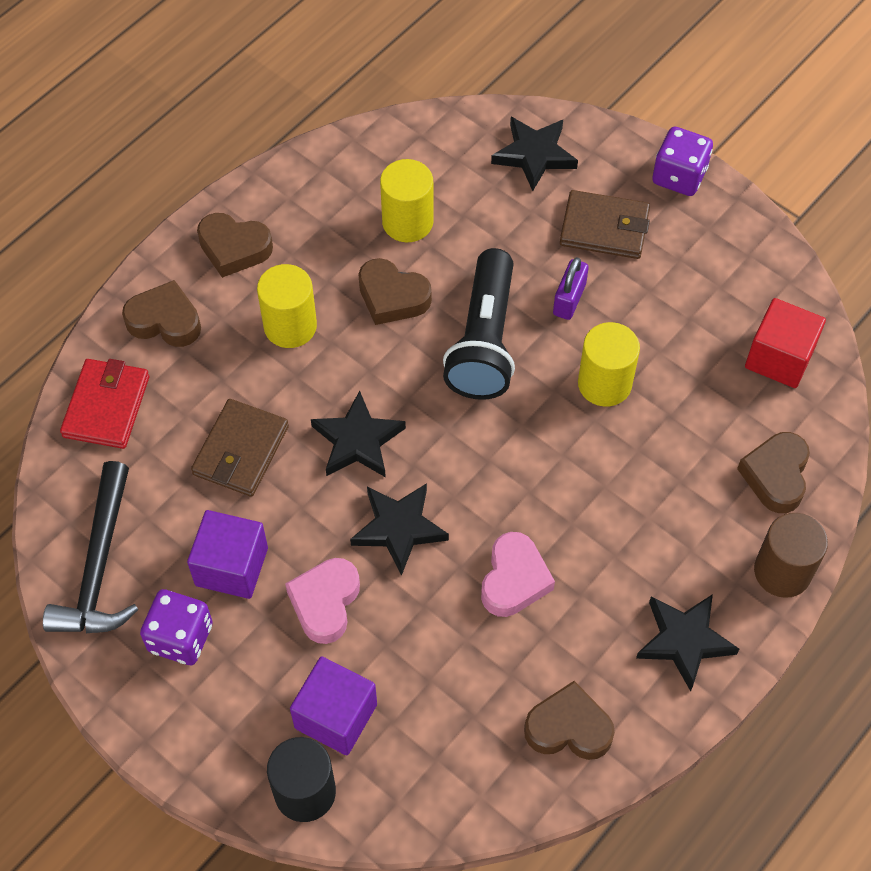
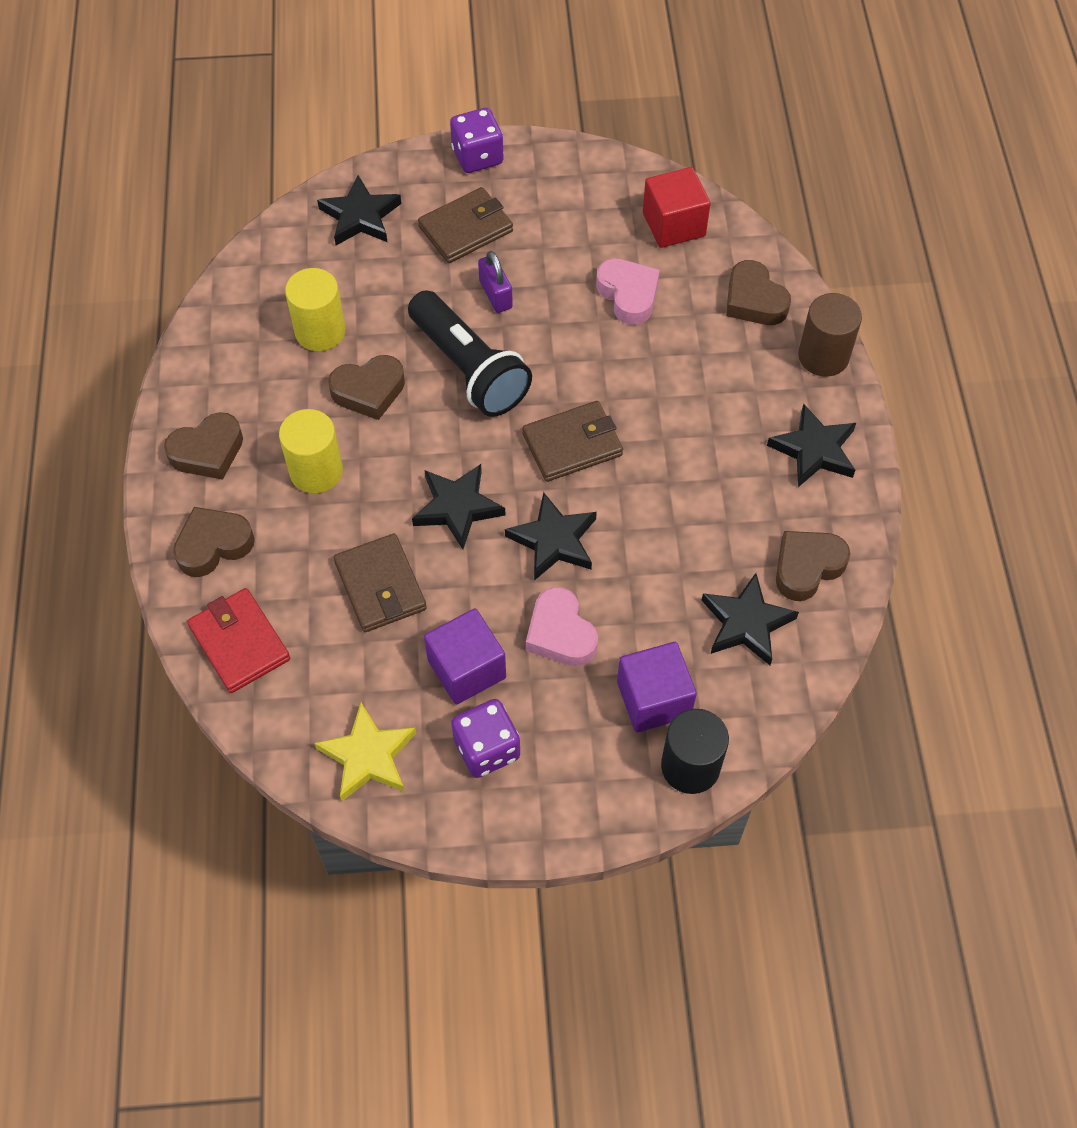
camera: 45 degrees left, 0 degrees up
black hammer [43,461,139,633] -> yellow star [314,703,416,801]
pink heart [481,532,555,617] -> pink heart moved to [596,258,660,325]
yellow cylinder [578,322,640,407] -> none
none -> brown wallet [522,401,623,482]
none -> black star [702,573,799,665]

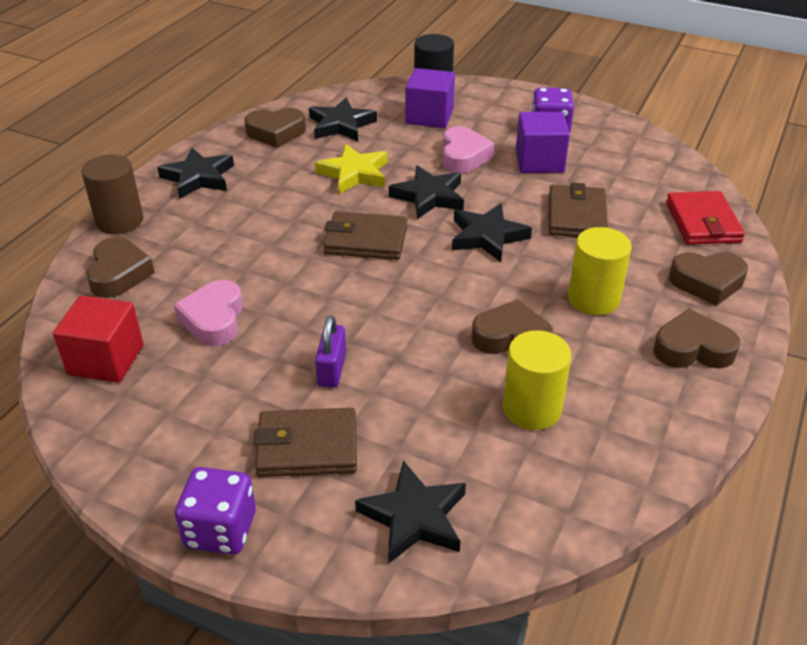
camera: 150 degrees left, 20 degrees down
yellow star [314,703,416,801] -> yellow star moved to [315,144,388,194]
black flashlight [408,290,532,417] -> none

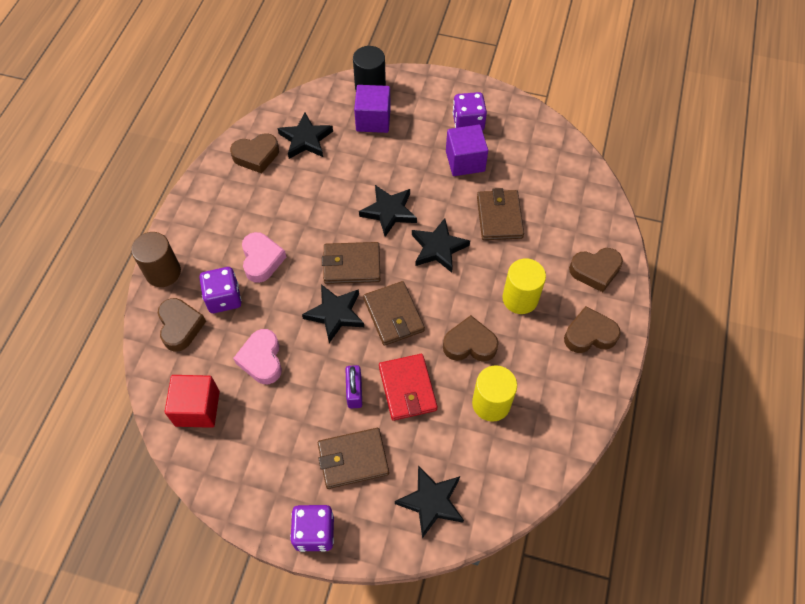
camera: 10 degrees left, 20 degrees up
black star [157,148,234,199] -> black star moved to [302,284,364,343]
yellow star [315,144,388,194] -> none
pink heart [443,126,494,173] -> pink heart moved to [242,232,286,283]
red wallet [666,191,745,245] -> red wallet moved to [379,354,437,421]
none -> purple dice [199,267,241,313]
none -> brown wallet [364,281,425,346]

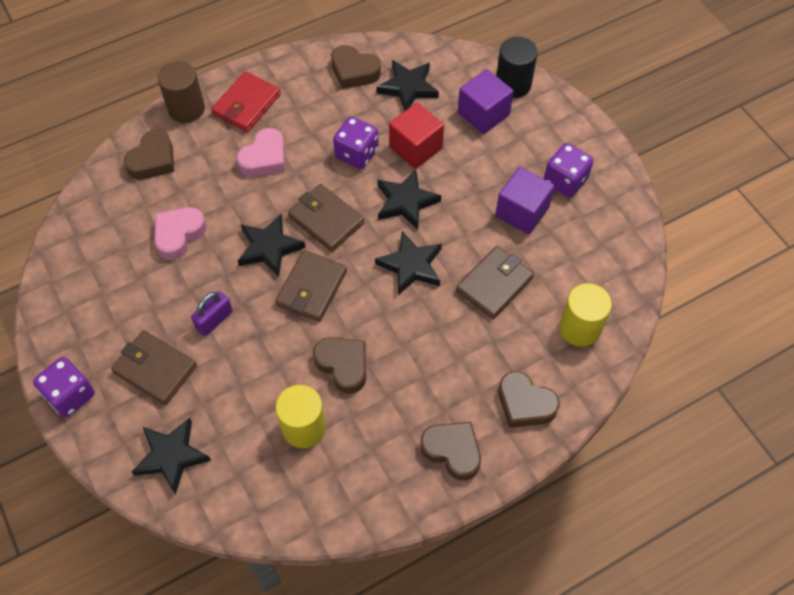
camera: 45 degrees right, 0 degrees up
red cube [165,375,220,428] -> red cube moved to [389,103,444,169]
purple dice [199,267,241,313] -> purple dice moved to [333,116,379,169]
red wallet [379,354,437,421] -> red wallet moved to [211,71,281,132]
yellow cylinder [502,259,546,314] -> yellow cylinder moved to [559,283,612,347]

